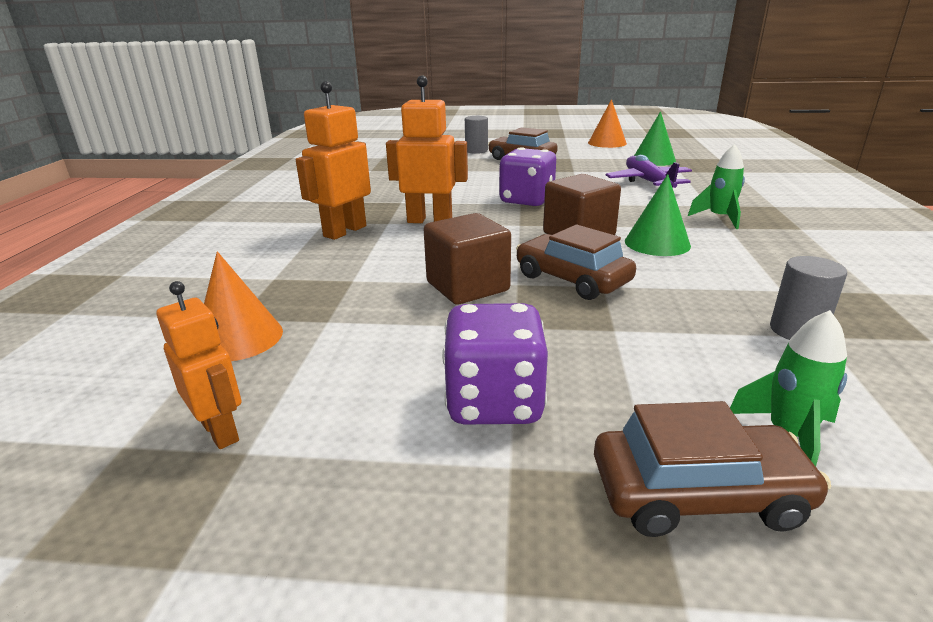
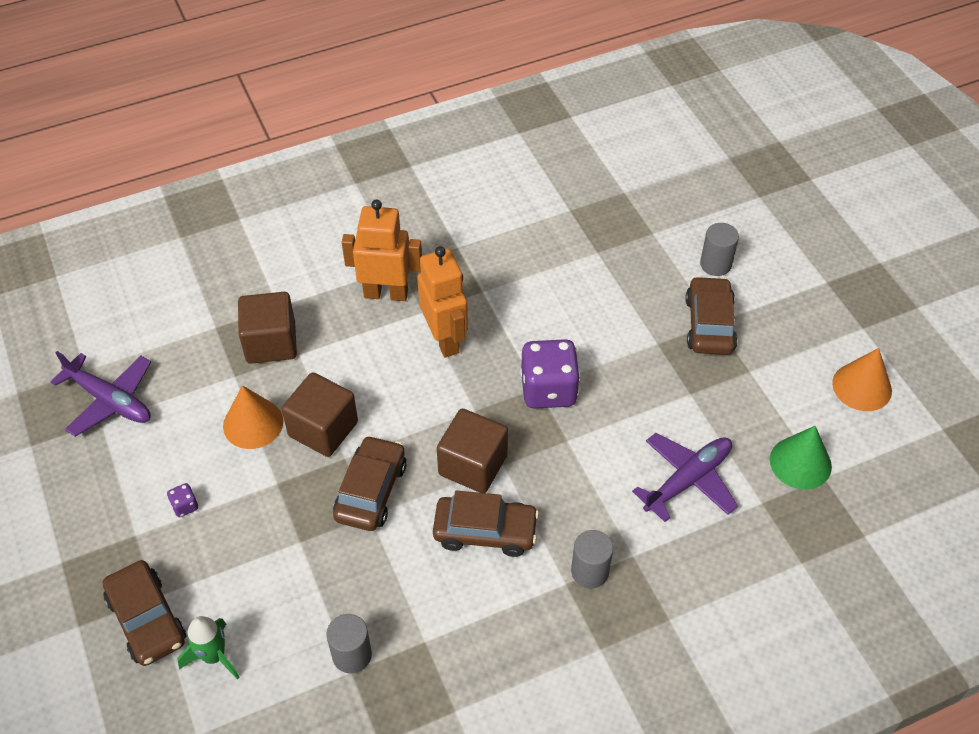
camera: 60 degrees right, 25 degrees up
orange robot [157,281,241,449] -> purple plane [50,351,151,437]
orange cone [204,252,283,361] -> orange cone moved to [223,385,283,449]
purple dice [442,303,548,424] -> purple dice [167,483,198,517], size x0.42
green cone [625,174,691,256] -> brown car [433,490,539,557]
green rocket [688,144,745,229] -> grey cylinder [571,530,613,588]
none -> brown cube [238,292,297,364]

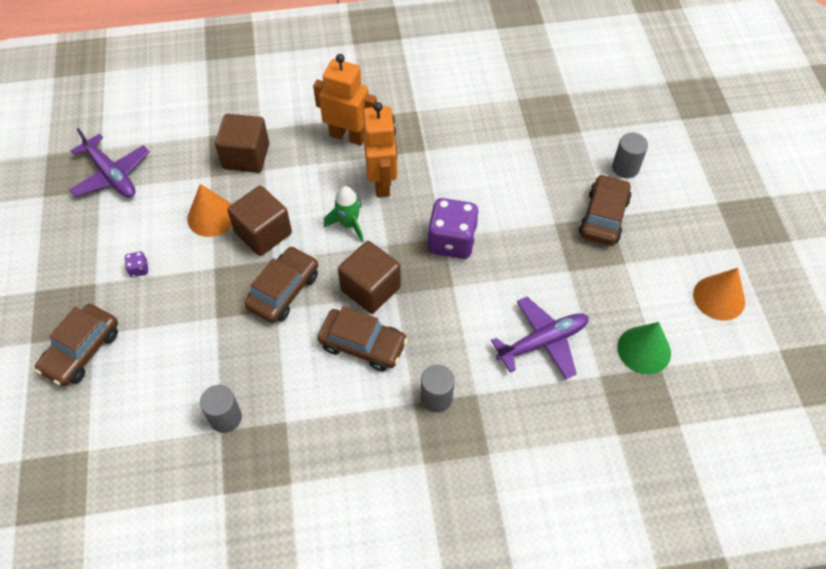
camera: 15 degrees right, 5 degrees up
brown car [103,560,186,666] -> brown car turned 45 degrees clockwise [35,304,118,386]
green rocket [177,616,240,680] -> green rocket moved to [324,186,364,242]

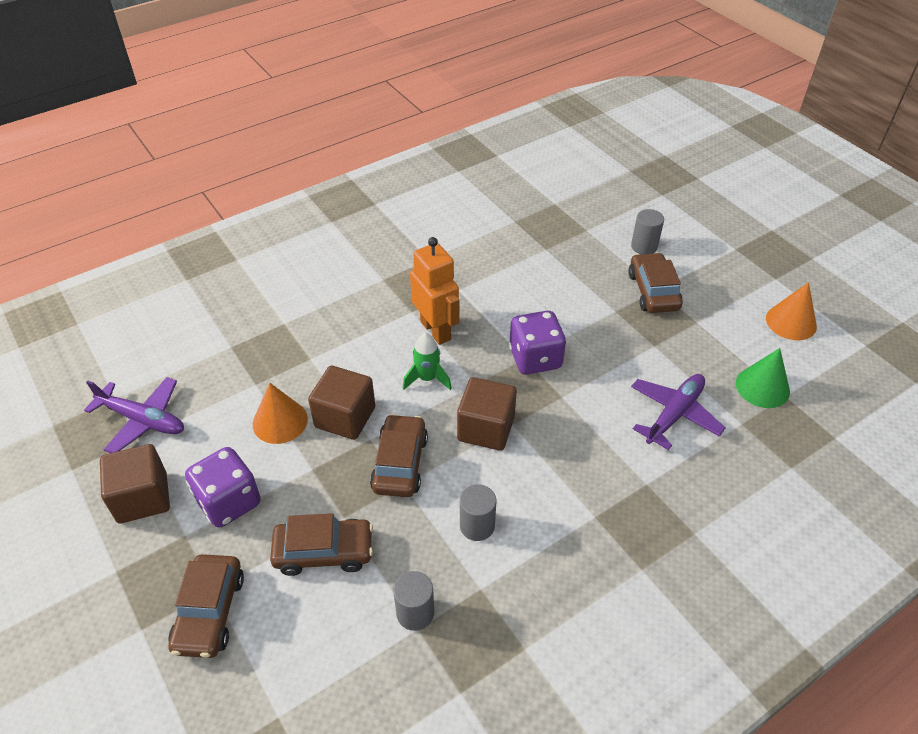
camera: 25 degrees left, 10 degrees down
purple dice [125,252,148,277] -> purple dice [185,447,261,528], size x2.40
brown cube [215,114,269,173] -> brown cube moved to [100,444,170,523]
orange robot [313,54,377,146] -> none
brown car [317,306,408,371] -> brown car moved to [270,513,373,576]
grey cylinder [421,365,454,413] -> grey cylinder moved to [460,484,496,541]

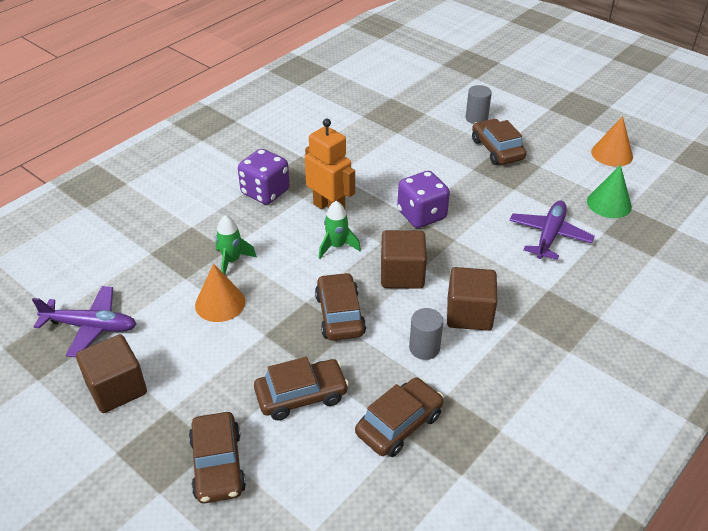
camera: 15 degrees left, 5 degrees down
purple dice [185,447,261,528] -> purple dice moved to [238,149,290,205]
brown cube [308,365,375,440] -> brown cube moved to [447,267,497,331]
grey cylinder [393,571,434,631] -> brown car [355,377,444,457]
none -> green rocket [215,215,257,275]

